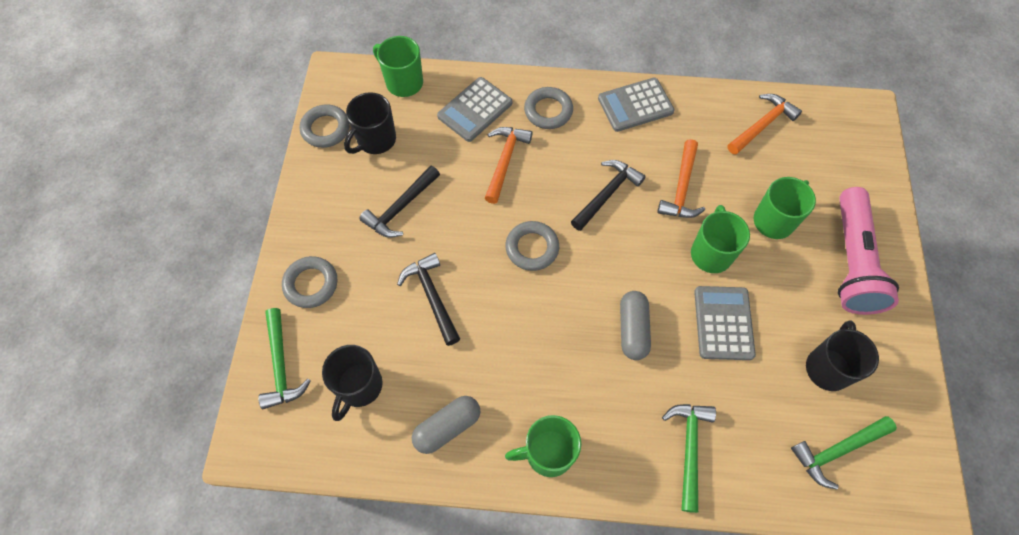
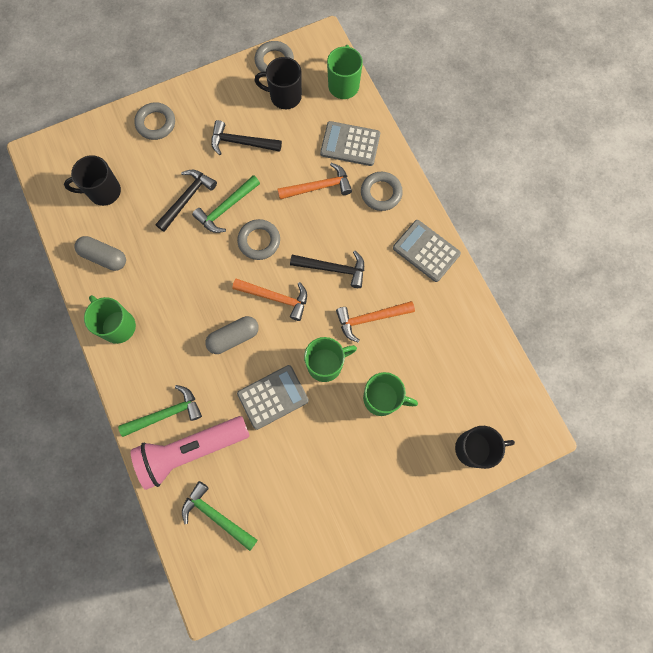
camera: 60 degrees right, 10 degrees up
green hammer [258,308,310,409] -> green hammer moved to [192,175,260,233]
orange hammer [728,94,802,155] -> orange hammer moved to [232,279,307,321]
black mug [806,320,879,391] -> black mug moved to [455,426,515,469]
pink flashlight [838,187,899,315] -> pink flashlight moved to [131,416,250,490]

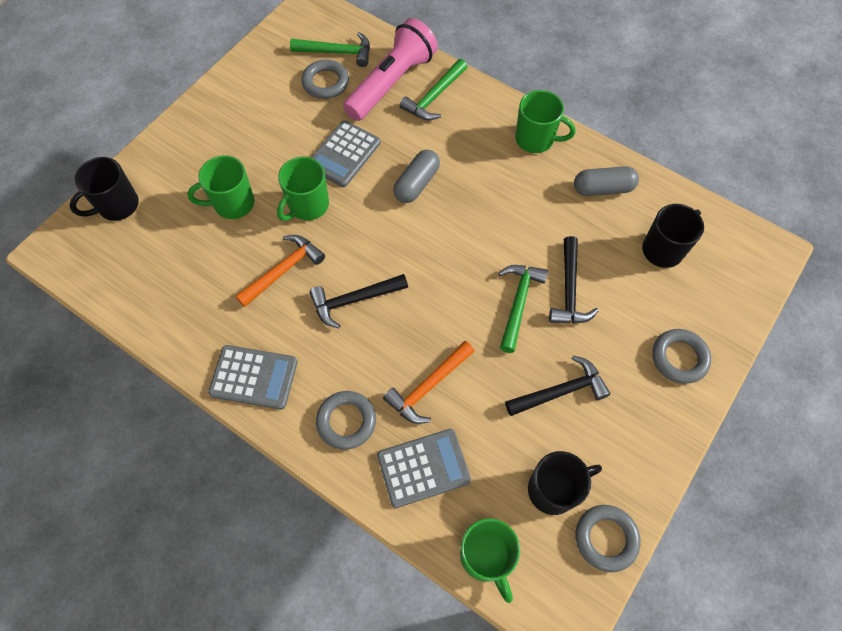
camera: 150 degrees right, 10 degrees down
orange hammer [232,279,307,321] -> none
grey ring [237,219,280,260] -> grey ring moved to [301,60,349,99]

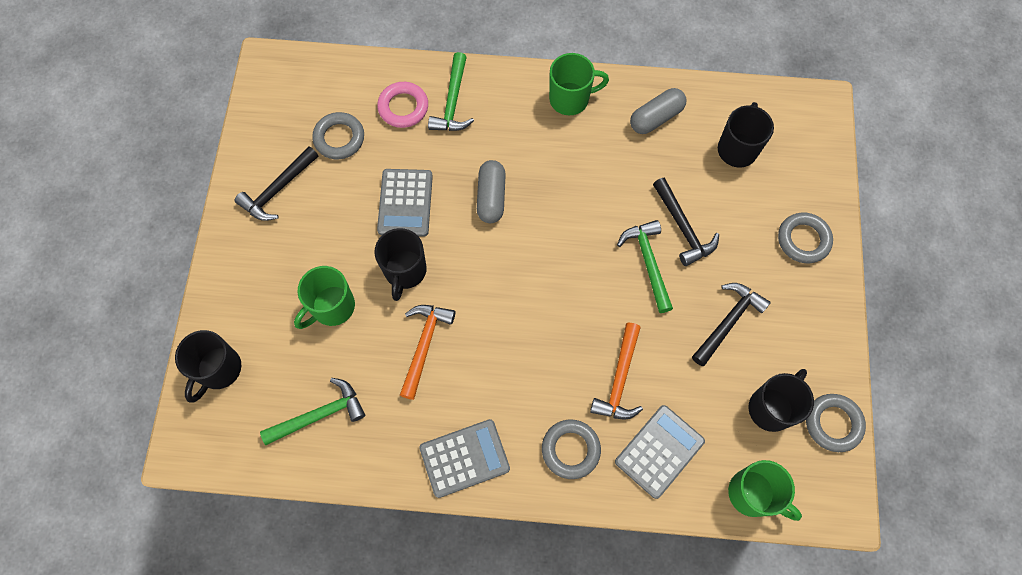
camera: 30 degrees left, 5 degrees up
green mug [277,157,329,221] -> black mug [374,228,427,301]
green hammer [290,32,370,67] -> green hammer moved to [260,378,365,445]
black hammer [309,274,408,329] -> black hammer moved to [235,146,318,221]
pink flashlight [343,18,438,121] -> pink ring [377,82,428,128]

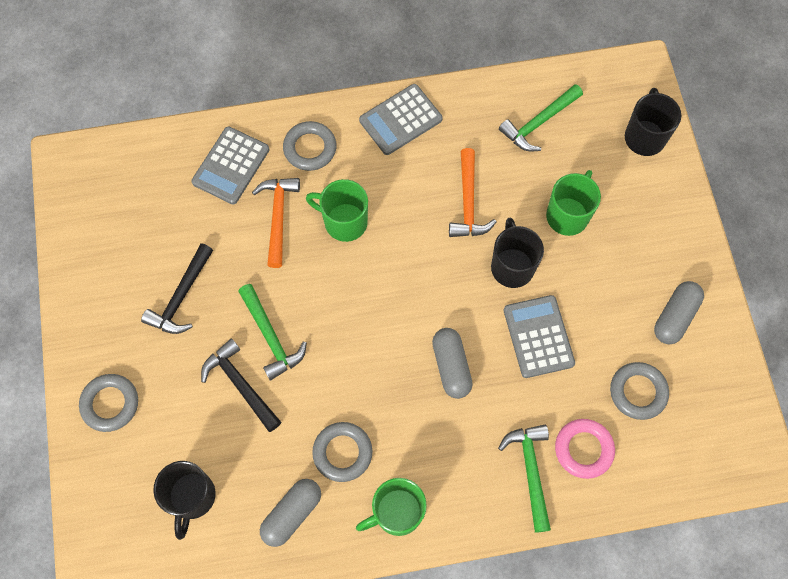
camera: 165 degrees right, 0 degrees up
black hammer [235,146,318,221] -> grey capsule [654,281,704,344]
green mug [728,460,802,521] -> green mug moved to [306,179,368,242]
black mug [749,369,814,432] -> none
grey ring [806,394,866,452] -> grey ring moved to [312,422,372,482]

